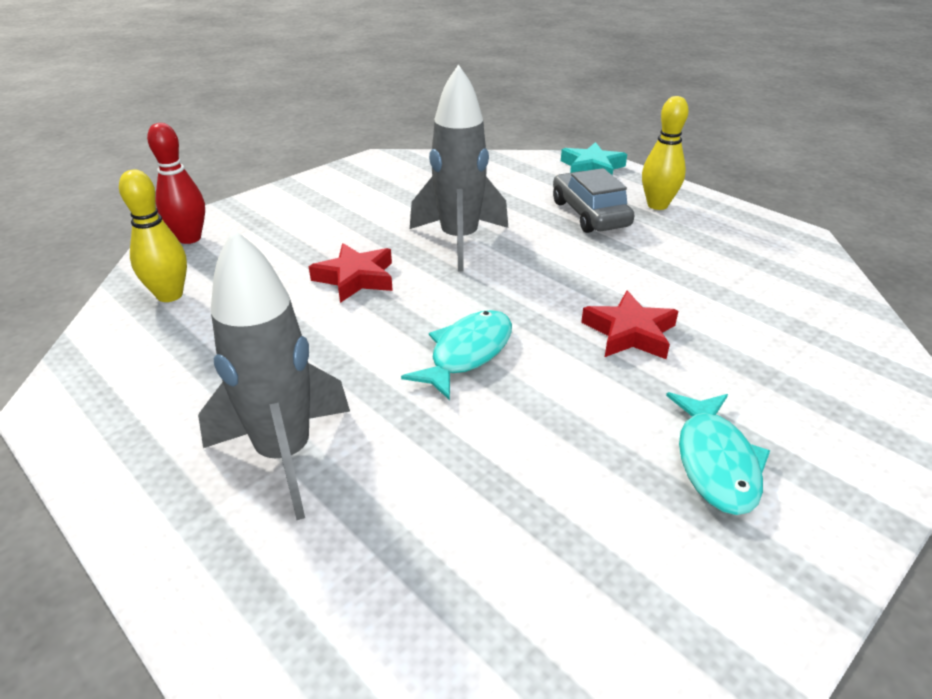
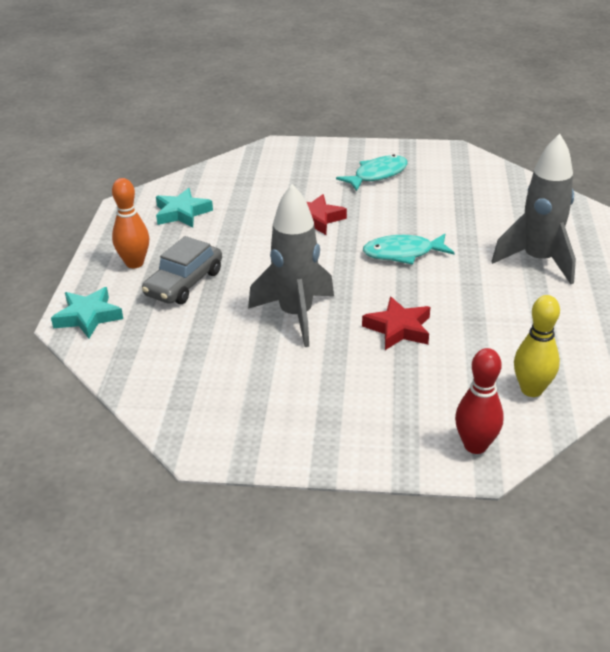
camera: 130 degrees left, 0 degrees up
yellow bowling pin [642,96,689,210] -> orange bowling pin [112,178,149,268]
none -> turquoise star [156,188,213,227]

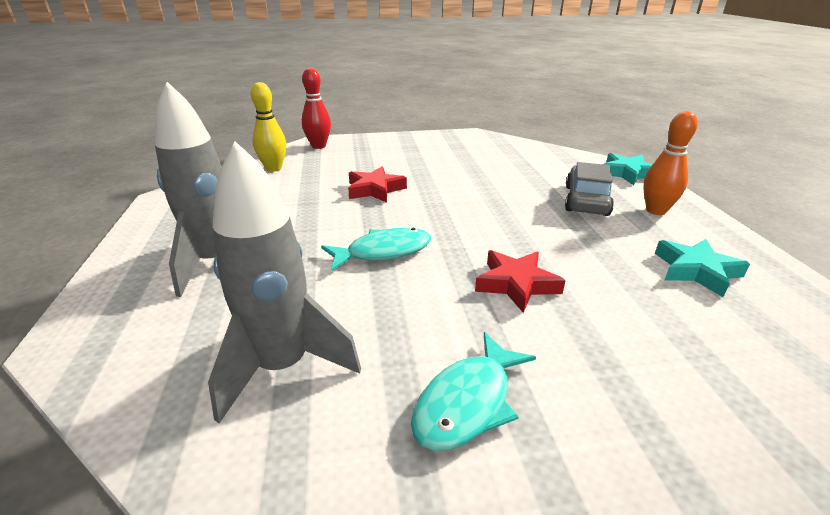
camera: 165 degrees right, 5 degrees down
grey rocket [248,184,334,347] -> grey rocket moved to [208,141,361,423]

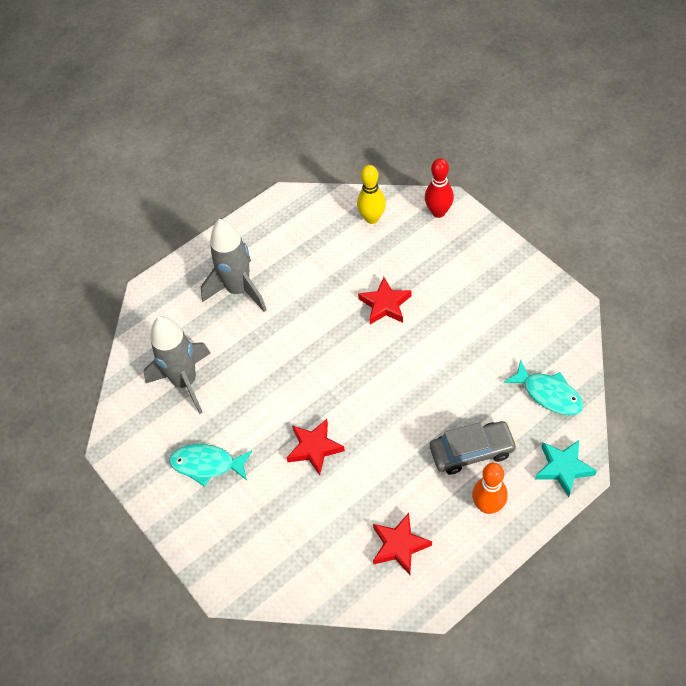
camera: 65 degrees right, 25 degrees up
turquoise fish [321,228,431,271] -> turquoise fish moved to [504,359,584,415]
turquoise star [655,239,750,297] -> red star [373,513,432,575]

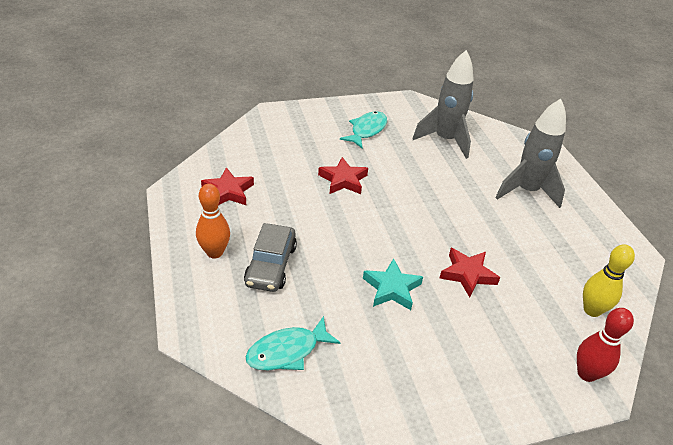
camera: 105 degrees right, 15 degrees down
turquoise star [535,440,597,497] -> turquoise star moved to [363,258,423,310]

